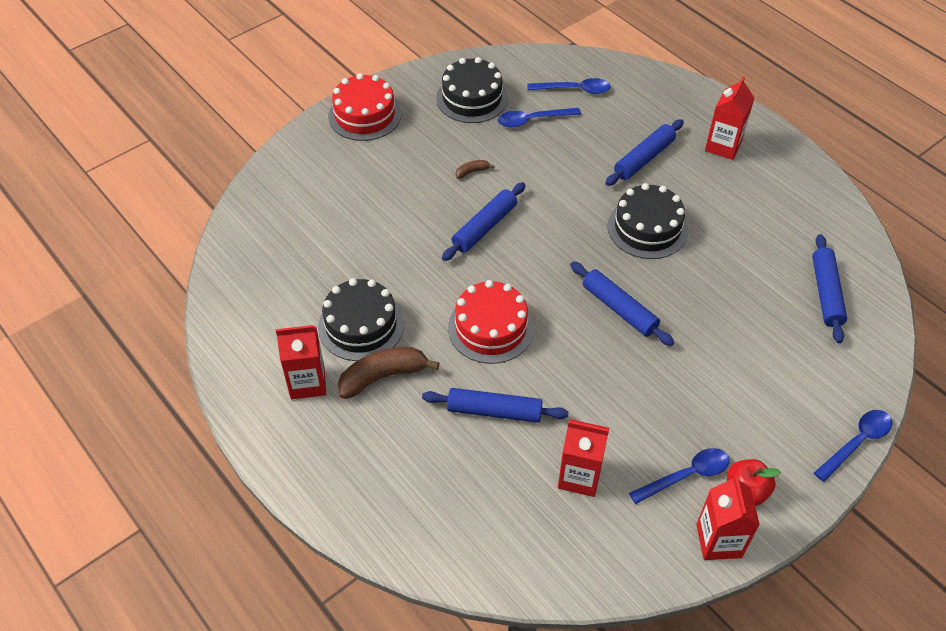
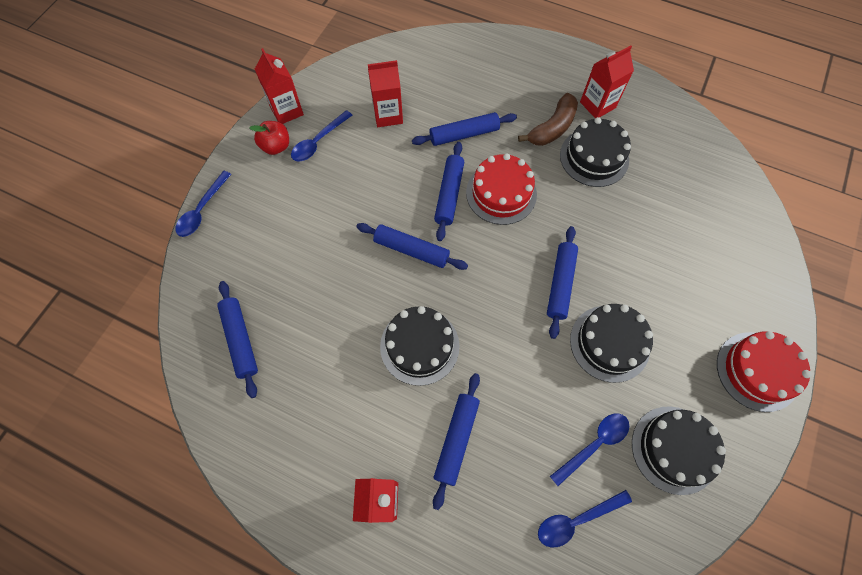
camera: 155 degrees right, 15 degrees up
brown banana [456,160,495,178] -> black cake [570,304,653,383]
none -> blue rolling pin [434,142,464,241]

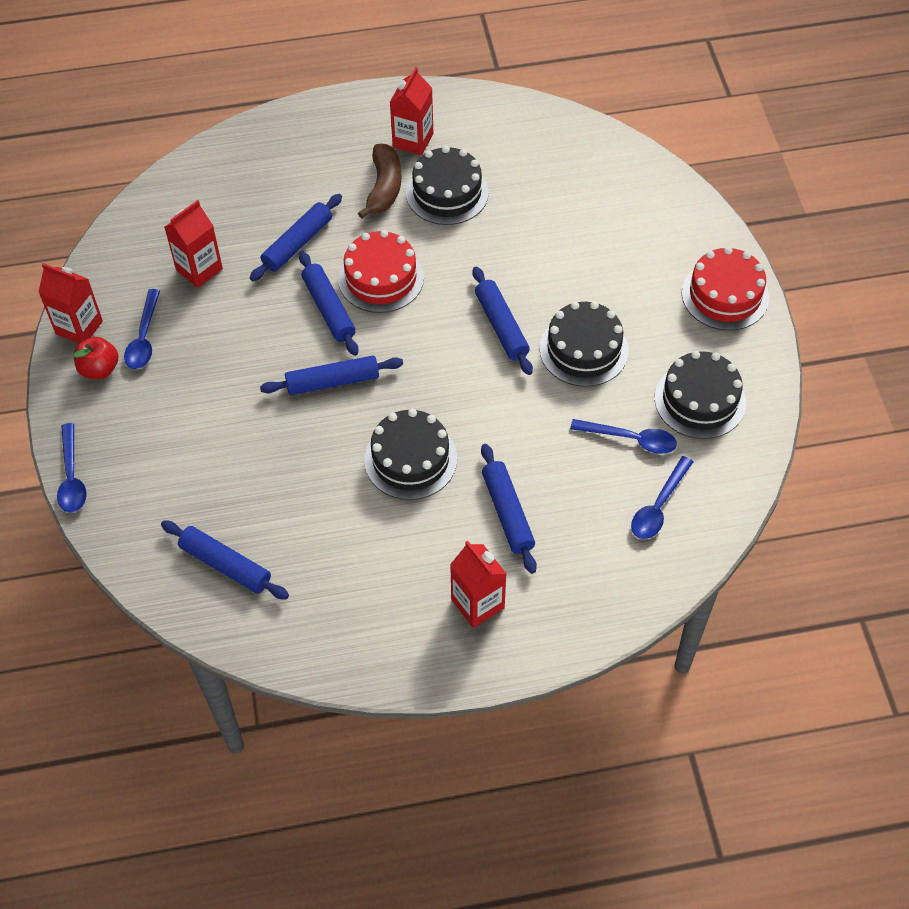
camera: 35 degrees left, 10 degrees down
blue spoon [550,413,629,486] -> blue spoon turned 90 degrees clockwise [570,419,677,454]

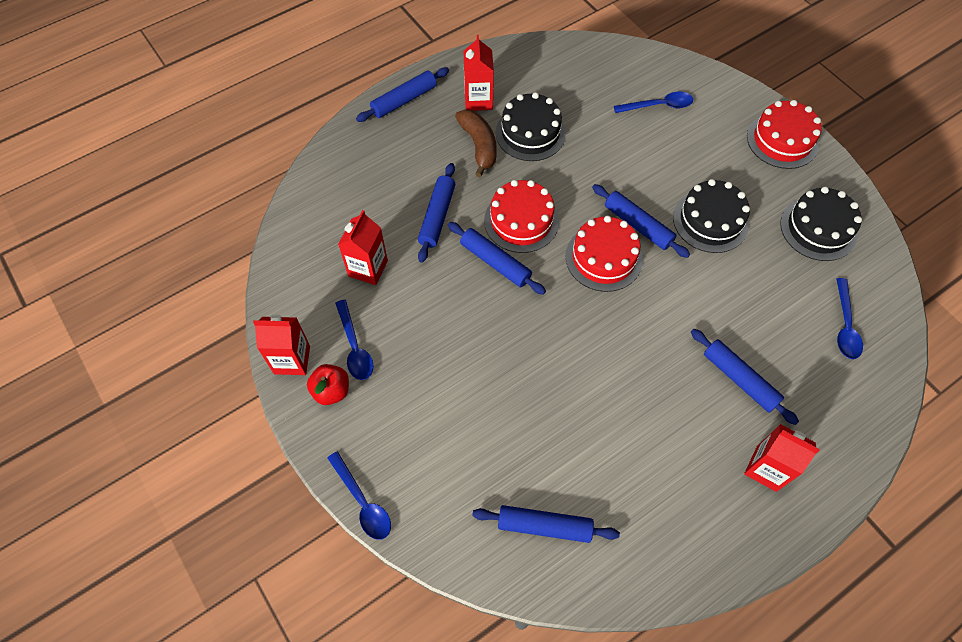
camera: 25 degrees left, 5 degrees up
blue rolling pin [260,356,403,395] -> blue rolling pin moved to [356,67,449,122]
black cake [364,408,457,500] -> none
blue spoon [570,419,677,454] -> blue spoon moved to [614,92,693,113]
none -> red cake [566,216,643,292]

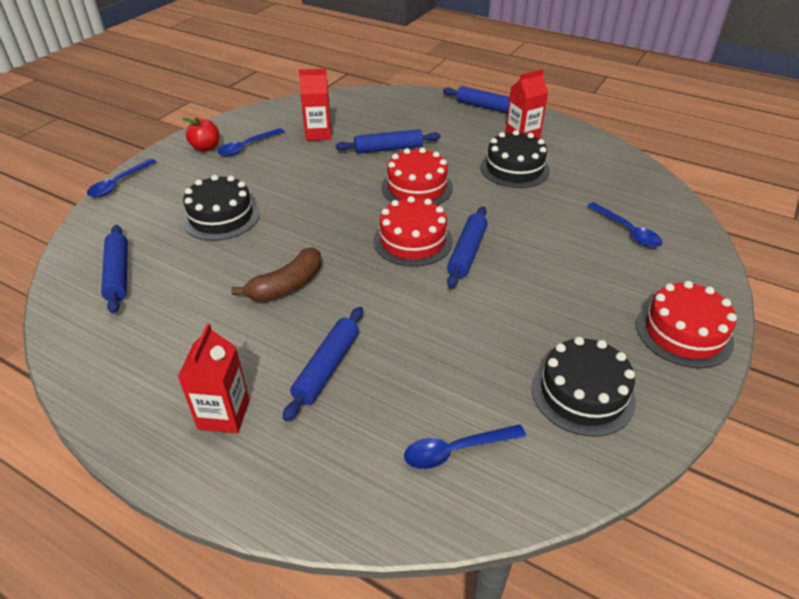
camera: 65 degrees right, 20 degrees down
red carton [253,315,310,375] -> none
blue rolling pin [448,222,546,295] -> none
brown banana [455,109,497,177] -> brown banana moved to [231,247,322,302]
black cake [673,179,750,253] -> black cake moved to [182,175,260,241]

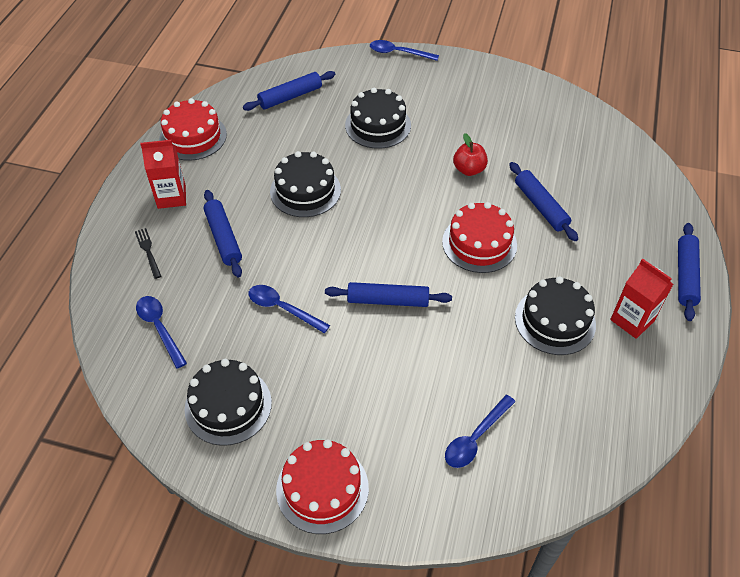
camera: 75 degrees right, 10 degrees up
red apple [182,117,219,152] -> red apple moved to [453,133,488,176]
blue spoon [217,128,285,156] -> blue spoon moved to [249,285,330,333]
brown banana [231,247,322,302] -> black cake [270,151,341,217]
blue rolling pin [283,307,363,421] -> blue rolling pin turned 60 degrees clockwise [204,190,242,278]
red carton [299,69,331,141] -> none
red cake [373,196,453,267] -> red cake moved to [159,98,227,161]
none -> black fork [135,228,161,279]

